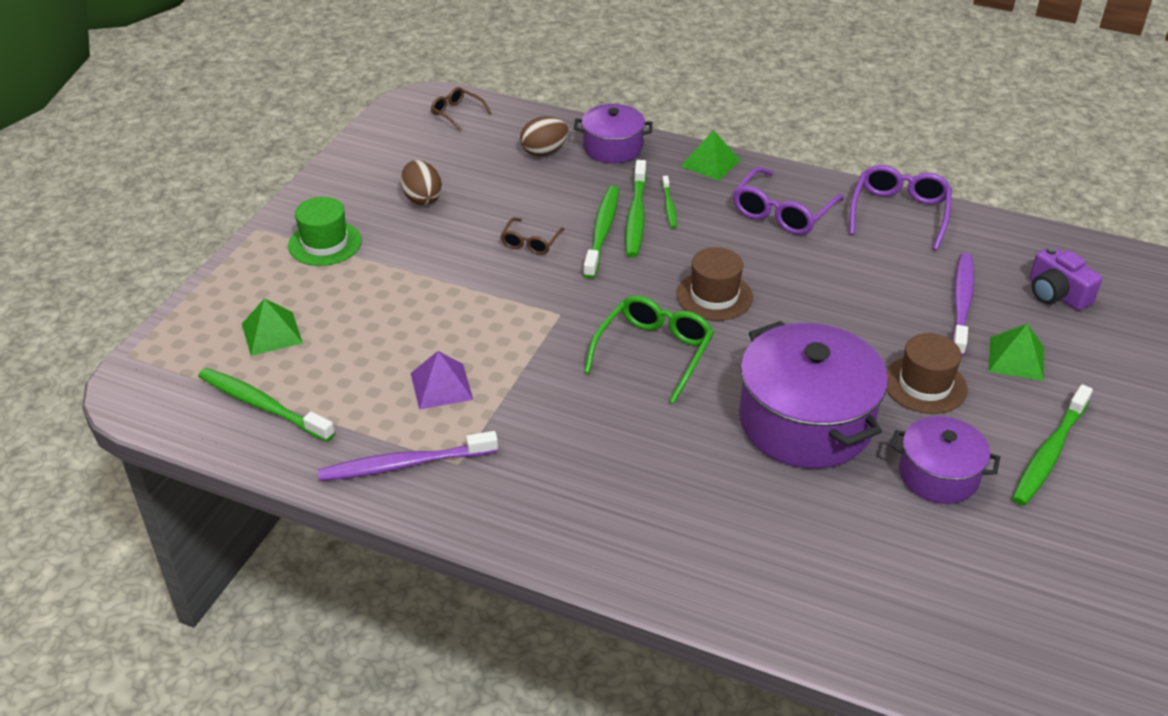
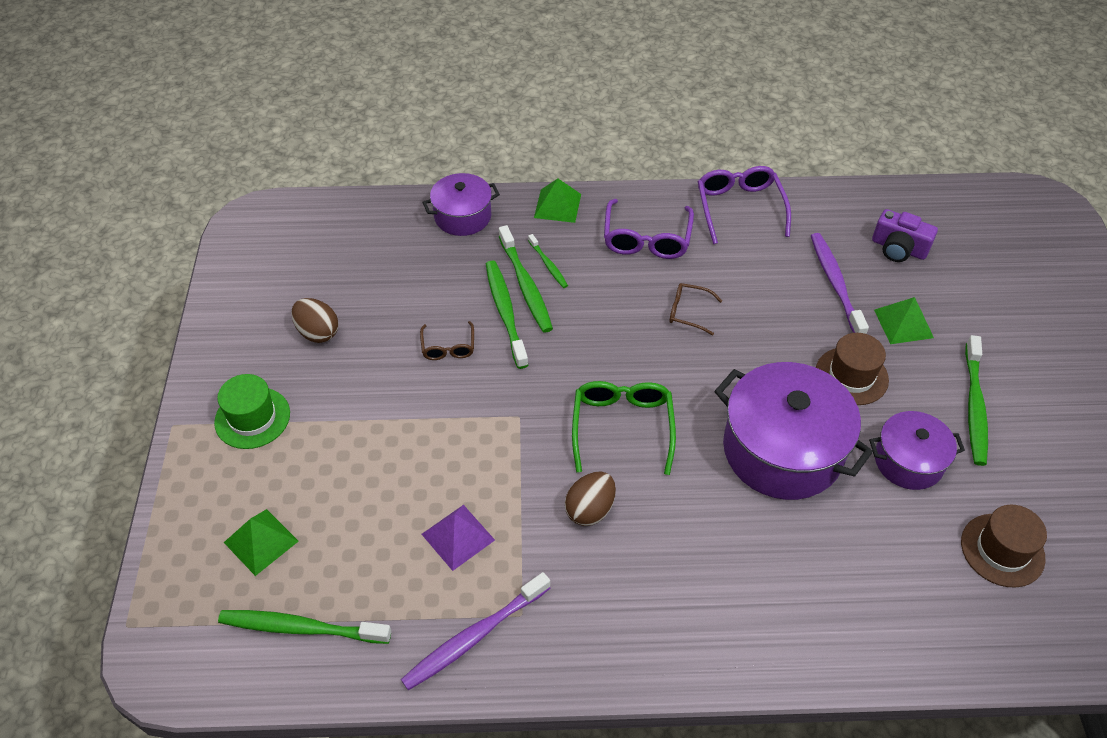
camera: 25 degrees left, 10 degrees up
brown glasses [431,87,491,131] -> brown glasses moved to [669,283,722,335]
brown egg [520,117,568,156] -> brown egg moved to [565,472,616,526]
brown hat [676,247,753,321] -> brown hat moved to [961,505,1047,588]

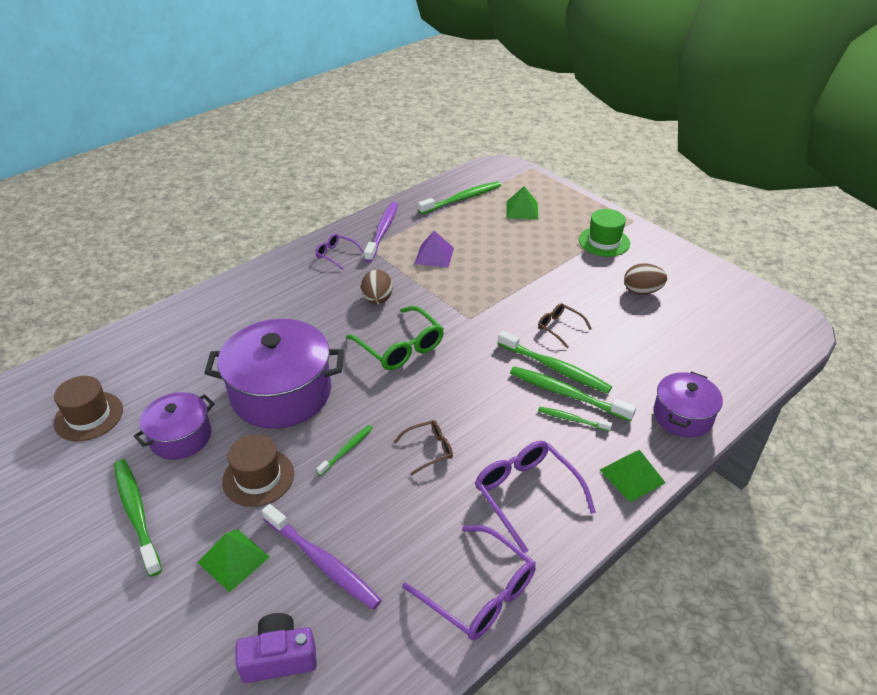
camera: 140 degrees right, 10 degrees down
none -> purple glasses [315,233,364,270]
none -> green toothbrush [316,425,373,476]

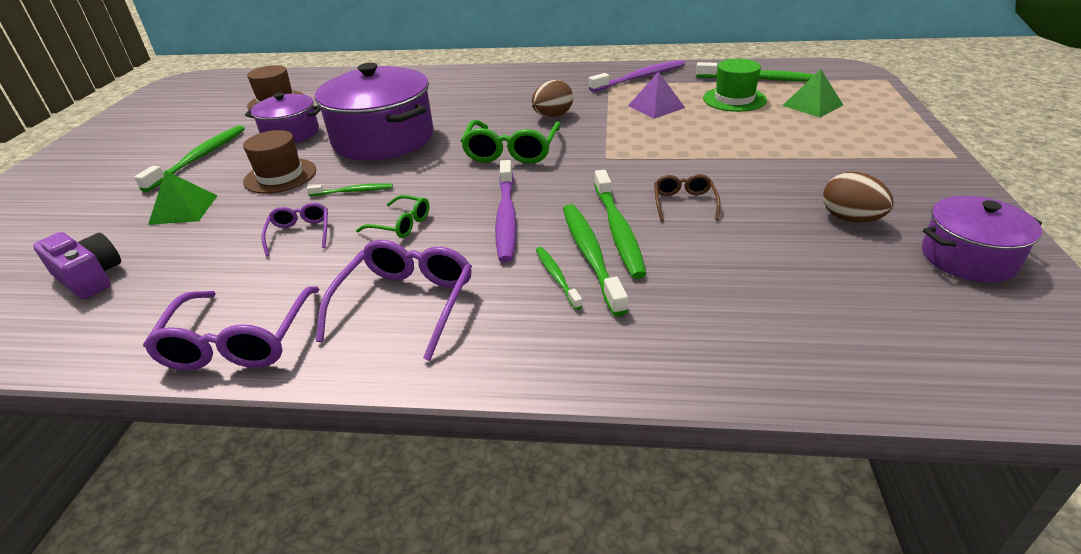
camera: 50 degrees right, 5 degrees down
purple toothbrush [262,504,382,610] -> purple toothbrush moved to [495,160,517,262]
purple glasses [315,233,364,270] -> purple glasses moved to [261,203,328,257]
brown glasses [394,420,453,476] -> green glasses [356,195,429,238]
green hat [579,209,630,257] -> green hat moved to [703,59,767,112]
green pyramid [600,450,666,502] -> none
purple pot [654,371,723,437] -> purple pot moved to [922,196,1042,282]

